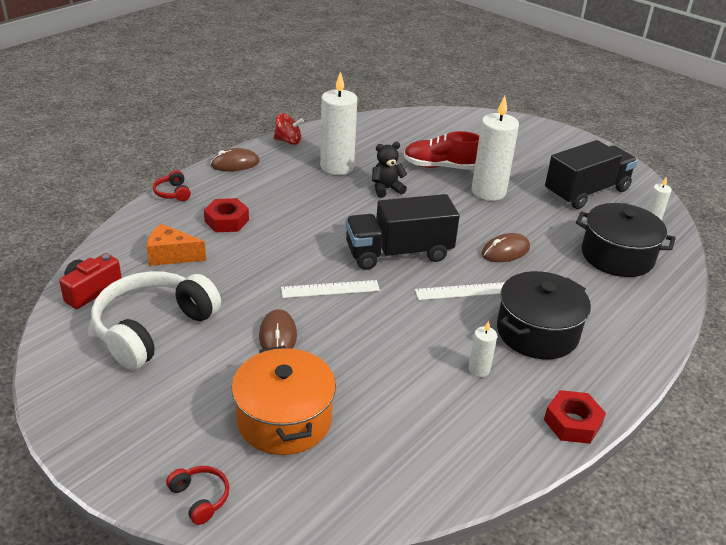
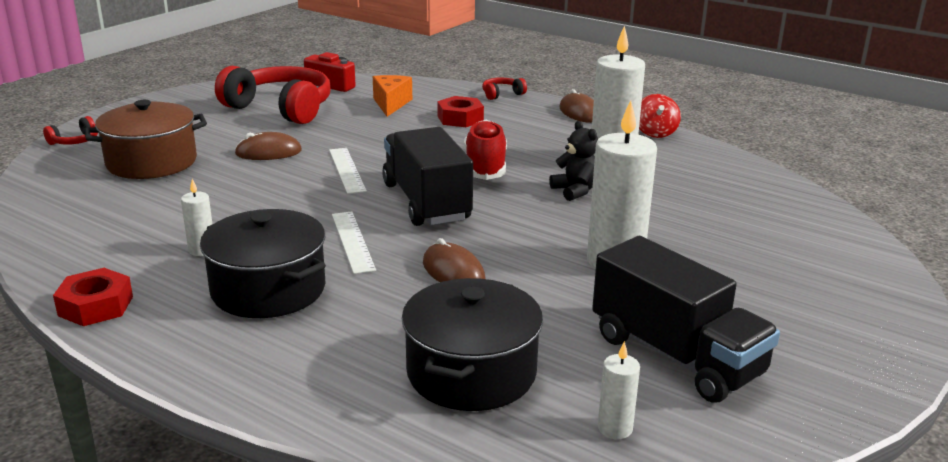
camera: 85 degrees right, 10 degrees down
white headphones [91,271,221,370] -> red headphones [215,66,331,124]
orange pot [232,346,336,455] -> brown pot [84,100,207,179]
red shoe [404,131,480,170] -> red shoe moved to [464,120,507,180]

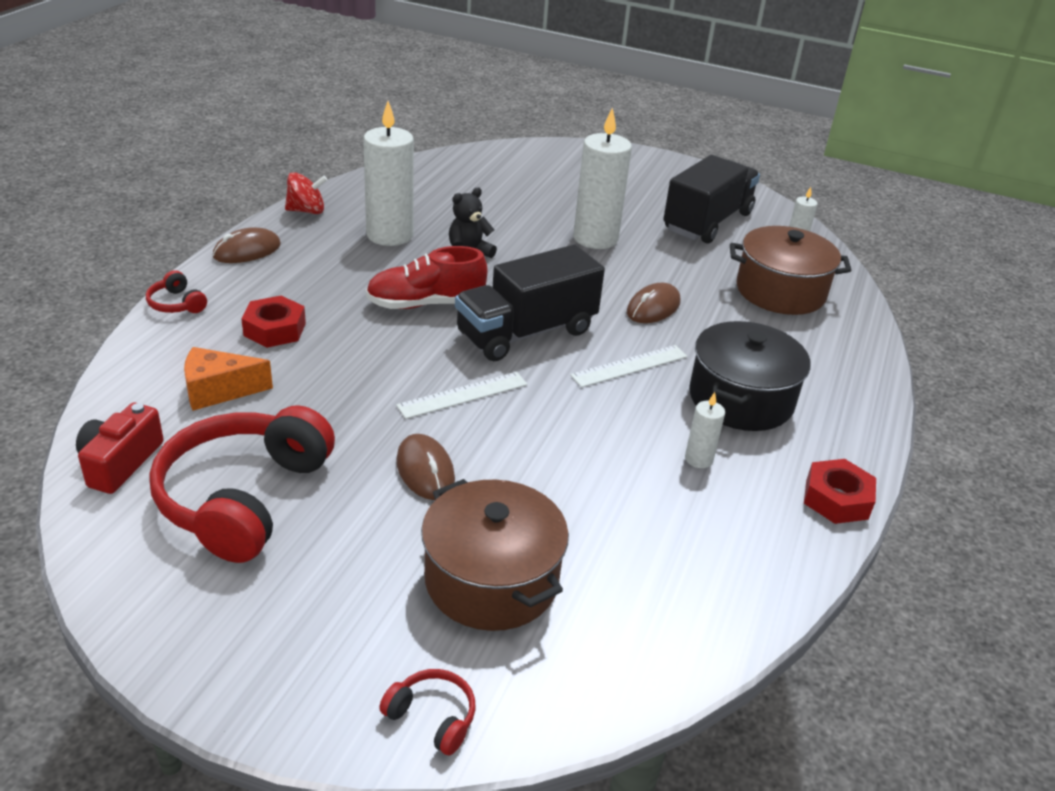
camera: 105 degrees left, 10 degrees up
black pot [402,278,543,411] -> brown pot [730,226,852,315]

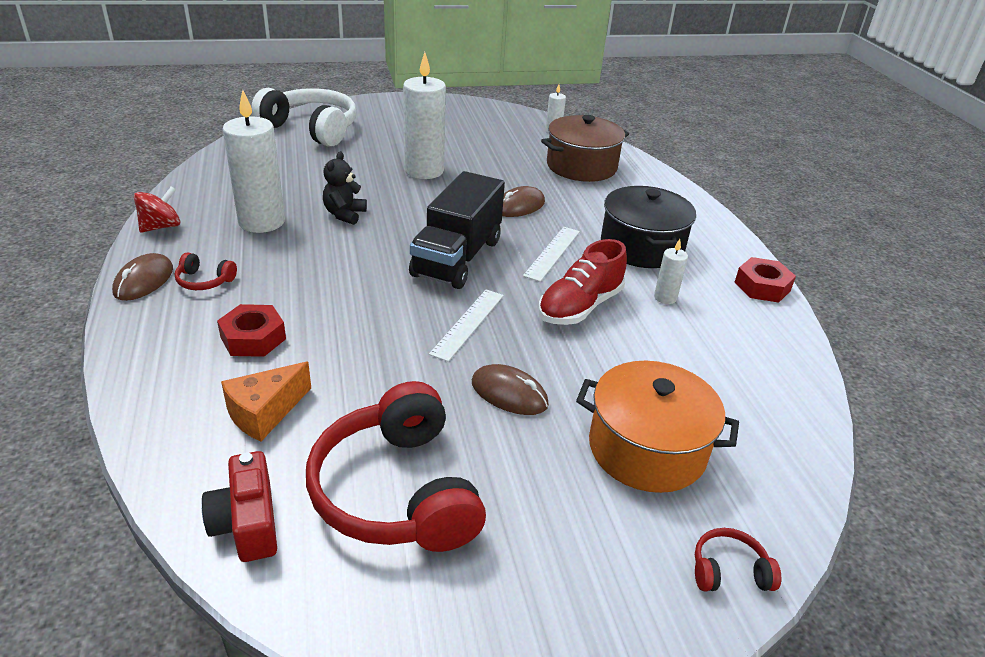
camera: 35 degrees left, 0 degrees up
red headphones [146,270,207,313] -> red headphones moved to [175,252,237,290]
red shoe [366,246,487,309] -> red shoe moved to [538,239,627,325]
brown pot [421,479,569,631] -> orange pot [576,361,739,493]
brown mouse [627,283,680,323] -> brown mouse turned 45 degrees clockwise [502,186,545,217]
black truck [663,155,760,244] -> none
none -> white headphones [251,88,356,147]

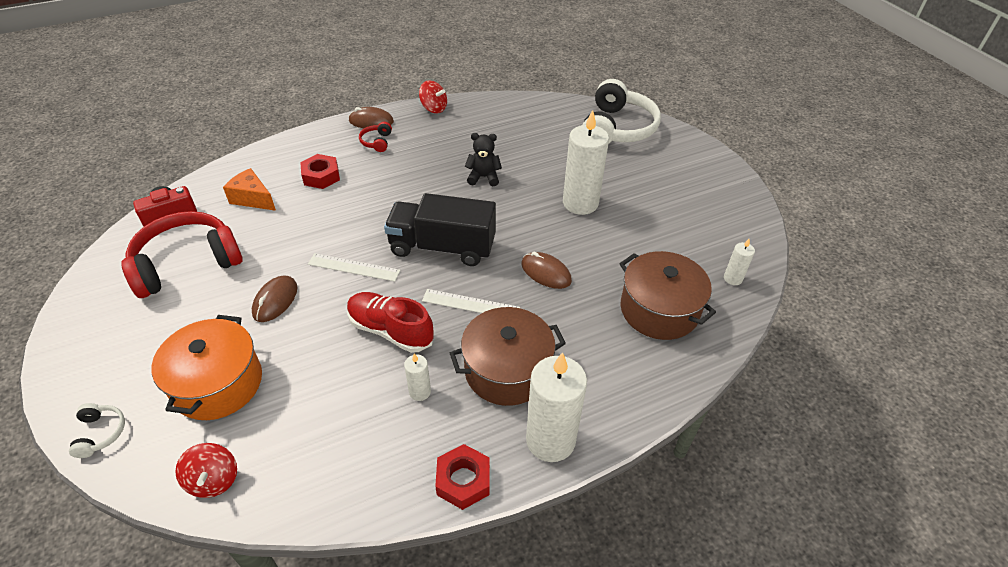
camera: 80 degrees right, 10 degrees up
white candle [222,90,285,233] -> white candle moved to [526,352,587,462]
black pot [601,186,696,268] -> brown pot [450,307,566,406]
red headphones [695,528,781,591] -> white headphones [69,403,125,458]
none -> red spinning top [175,443,237,498]

